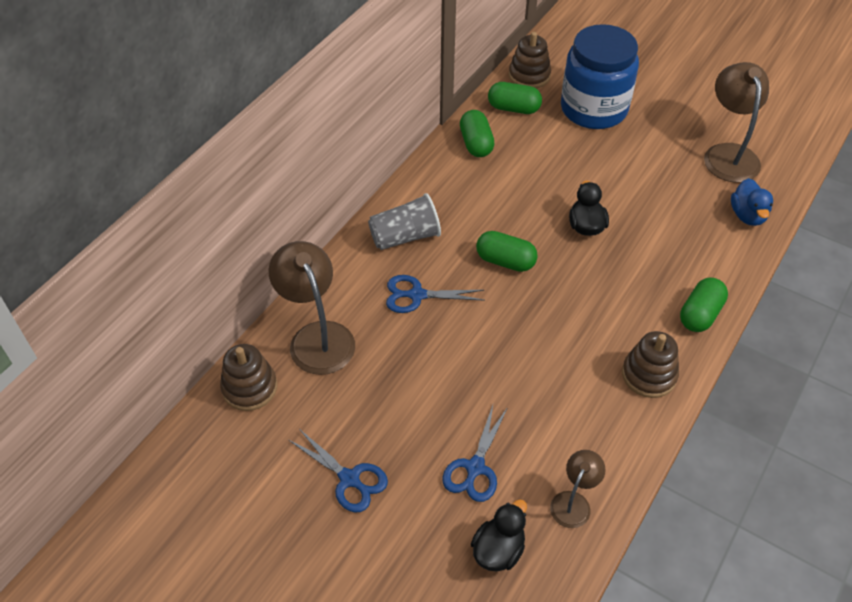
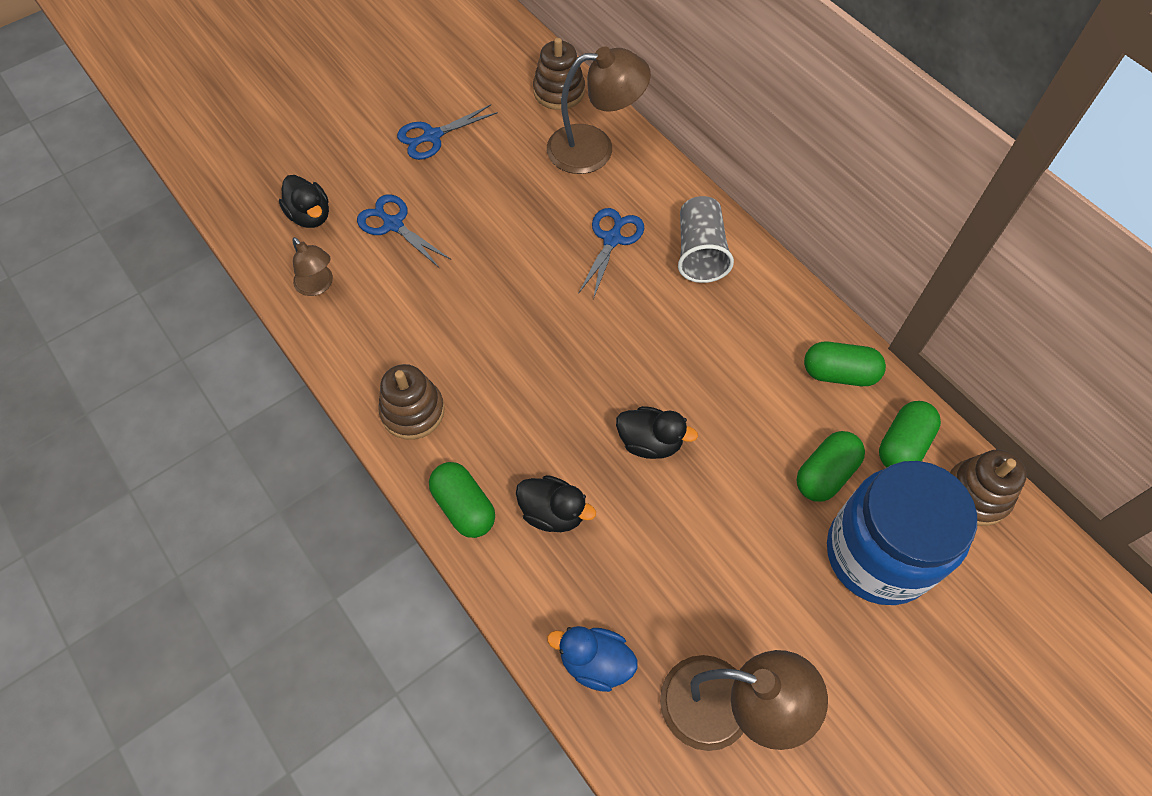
camera: 110 degrees right, 10 degrees up
green capsule [476,231,538,272] -> green capsule moved to [796,431,865,502]
none -> black duck [516,475,596,532]

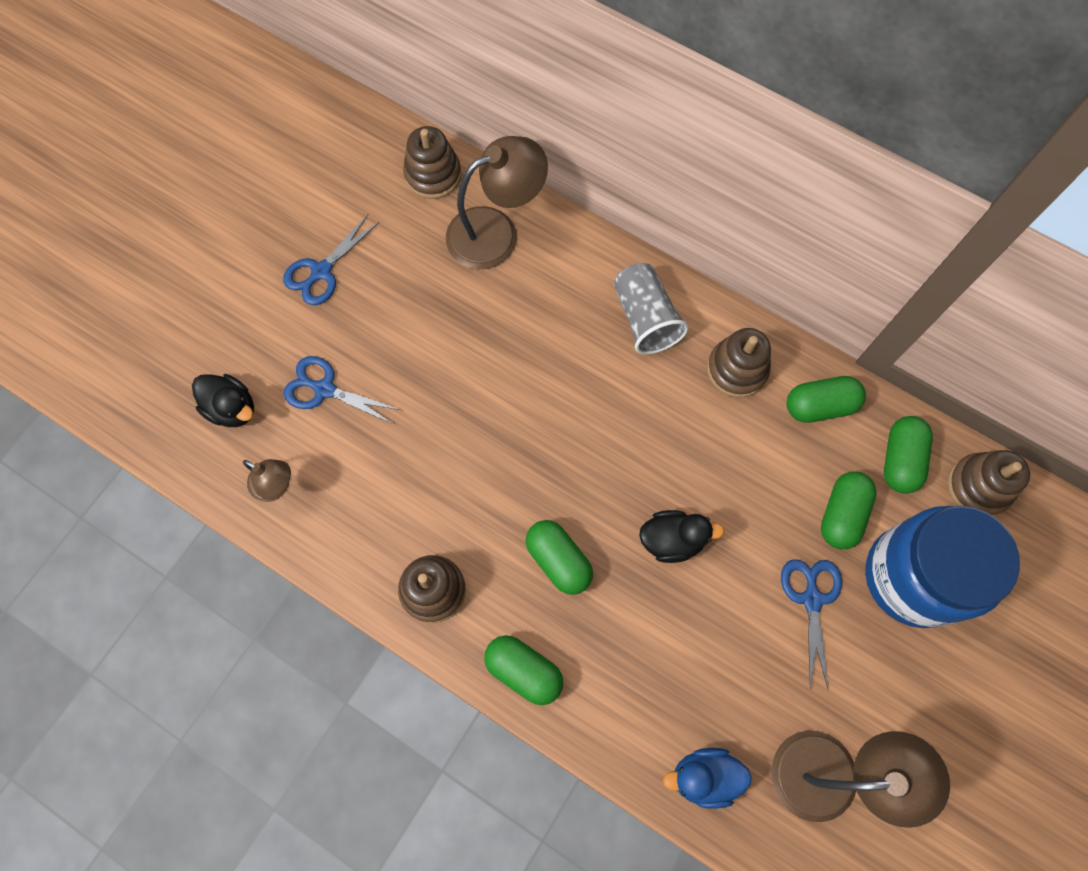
camera: 20 degrees left, 10 degrees up
black duck [516,475,596,532] -> none
blue scissors [578,208,644,299] -> blue scissors moved to [781,559,842,690]
none -> green capsule [526,520,593,595]
none -> brown stacking toy [707,328,771,398]

